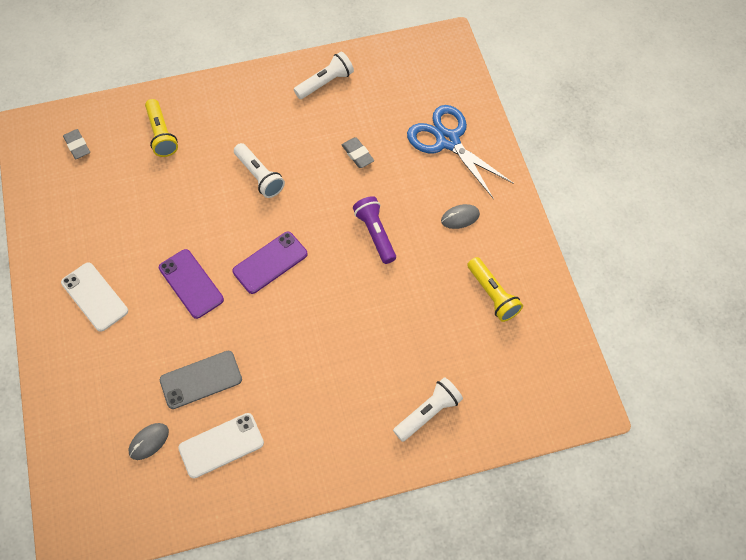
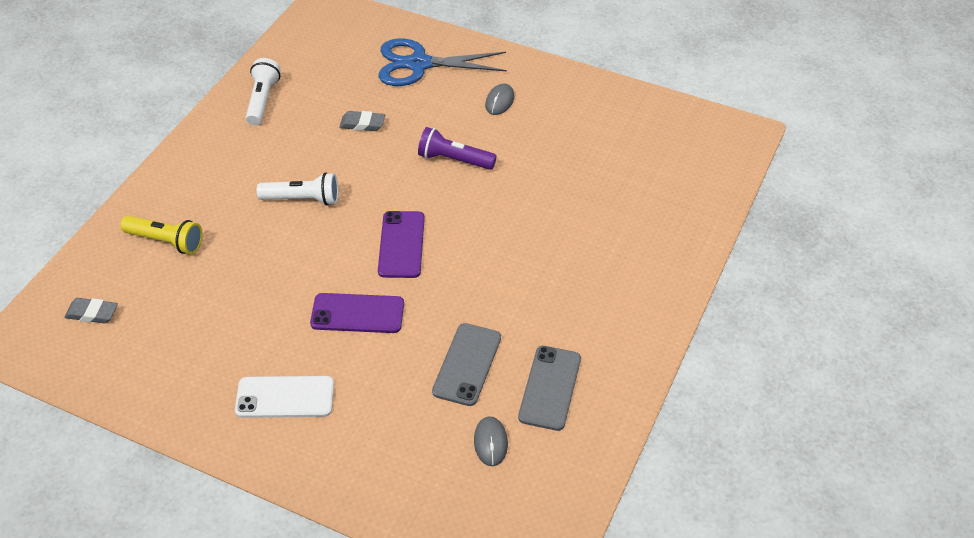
camera: 50 degrees left, 15 degrees down
white phone [178,413,264,479] -> grey phone [518,346,581,431]
white flashlight [393,377,463,442] -> none
yellow flashlight [467,257,523,322] -> none

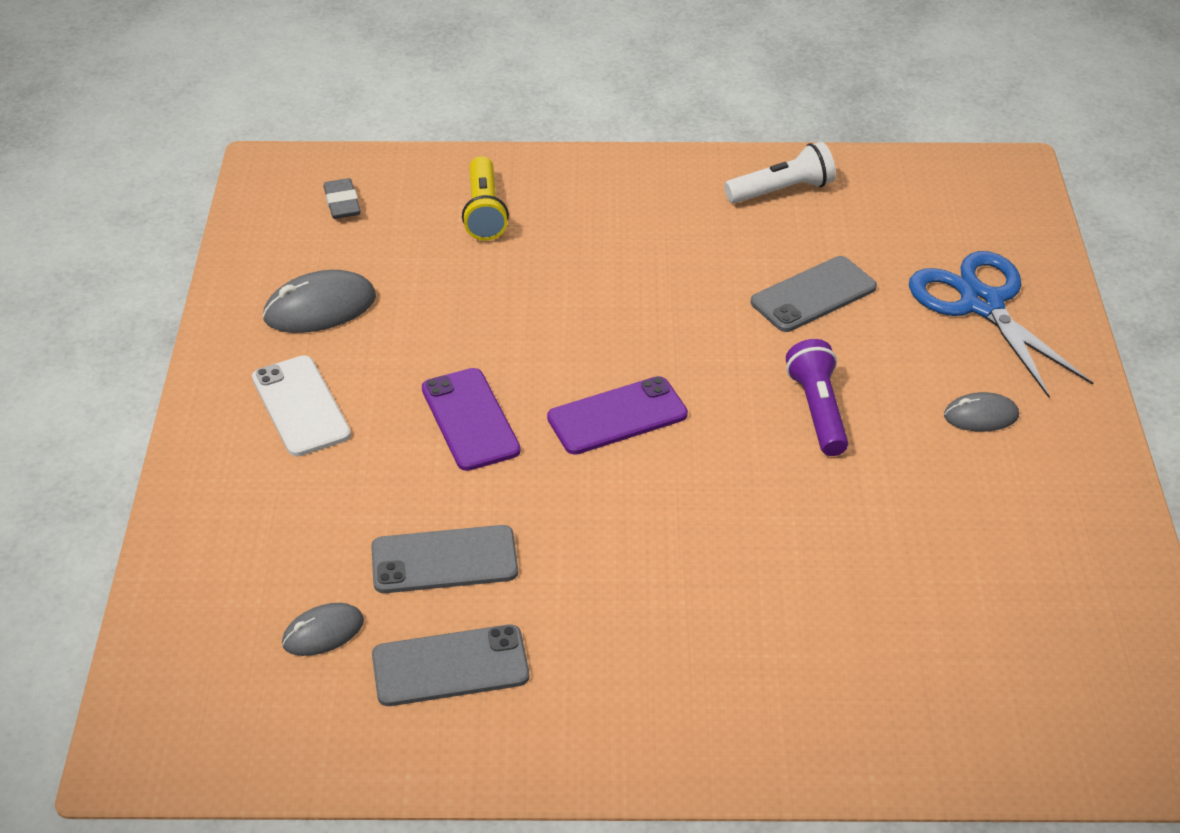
camera: 65 degrees right, 5 degrees down
white flashlight [257,172,338,205] -> none
grey eraser [339,111,385,131] -> grey phone [751,256,877,332]
none -> grey mouse [262,270,376,333]

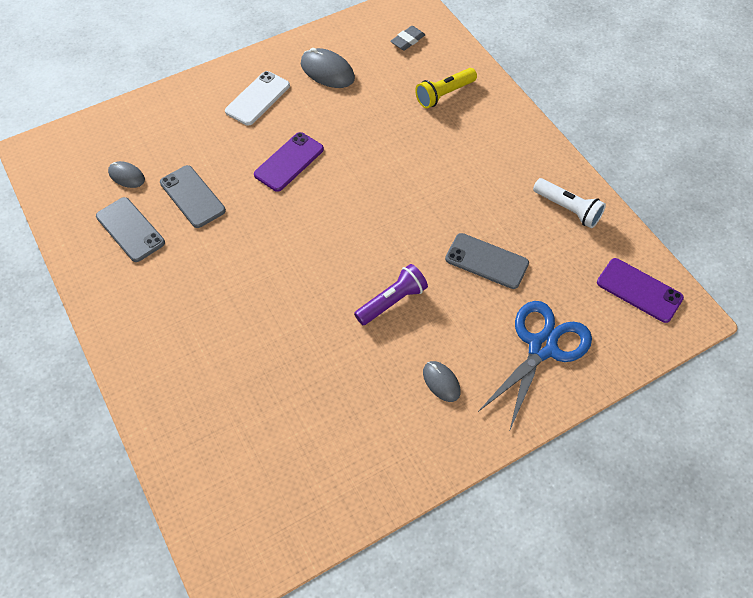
camera: 60 degrees right, 15 degrees up
purple phone [547,376,688,455] -> purple phone moved to [597,258,684,323]

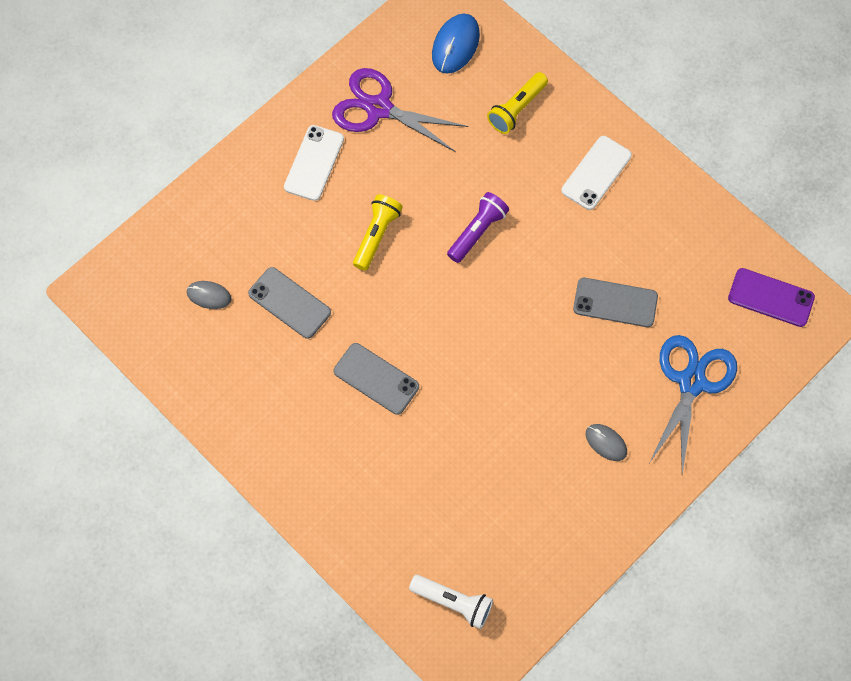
camera: 15 degrees left, 10 degrees up
grey phone [96,197,165,262] -> grey phone moved to [334,343,419,415]
purple phone [254,132,324,192] -> yellow flashlight [353,195,403,271]
grey mouse [301,48,355,88] -> purple scissors [332,68,469,152]
purple flashlight [354,264,428,325] -> purple flashlight moved to [447,192,509,263]
grey eraser [390,26,425,51] -> blue mouse [432,14,480,74]
white flashlight [533,178,606,228] -> white flashlight moved to [409,575,493,629]
none -> white phone [561,136,632,210]

